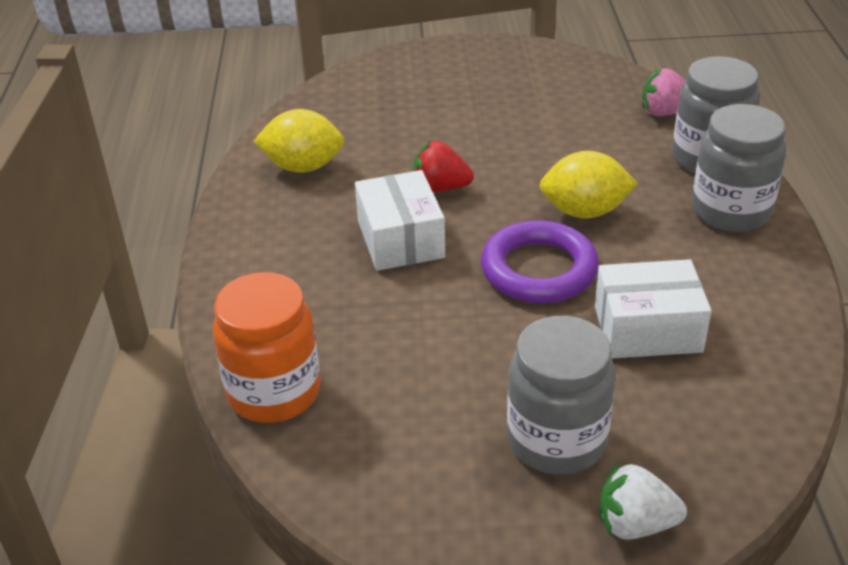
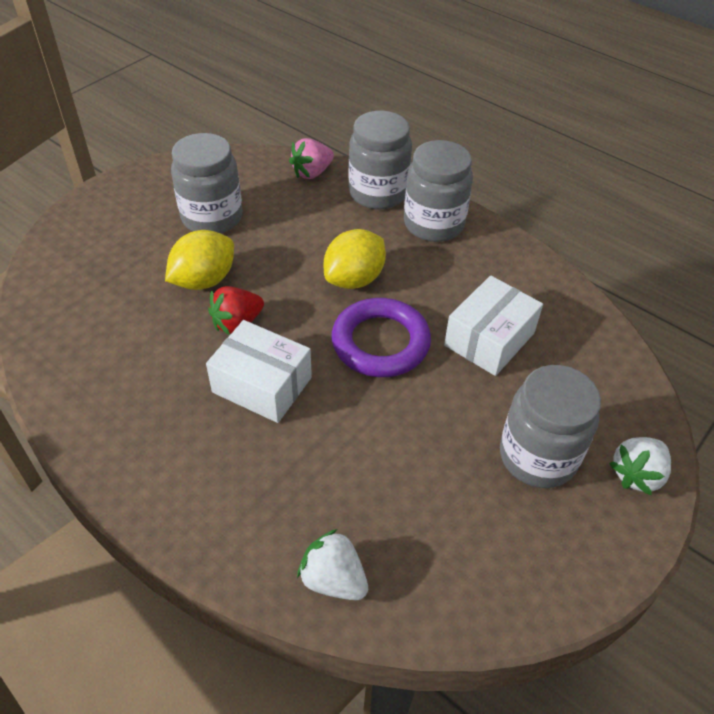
camera: 50 degrees left, 10 degrees up
orange jar [213,272,321,423] -> white strawberry [297,529,368,600]
yellow lemon [254,109,344,173] -> yellow lemon moved to [165,230,234,290]
none -> grey jar [171,133,243,234]

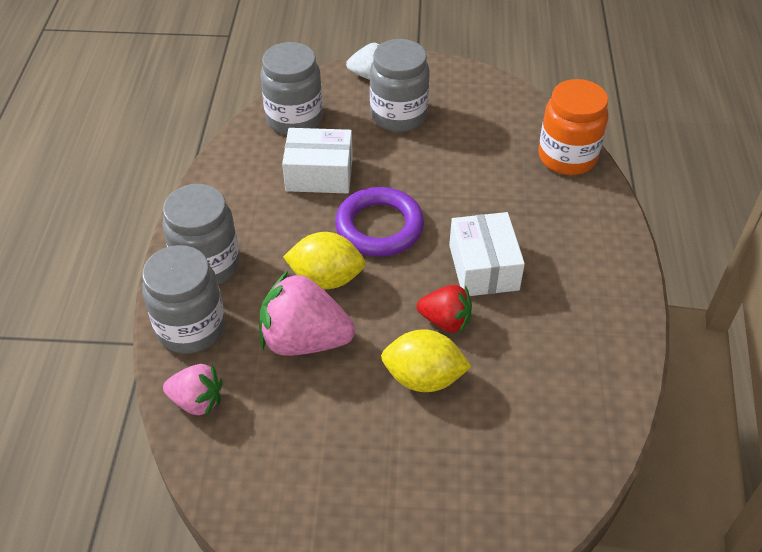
camera: 125 degrees left, 0 degrees up
grey jar [171,133,243,234] -> grey jar moved to [260,42,323,135]
white strawberry [297,529,368,600] -> orange jar [538,79,608,175]
none -> pink strawberry [259,271,355,356]

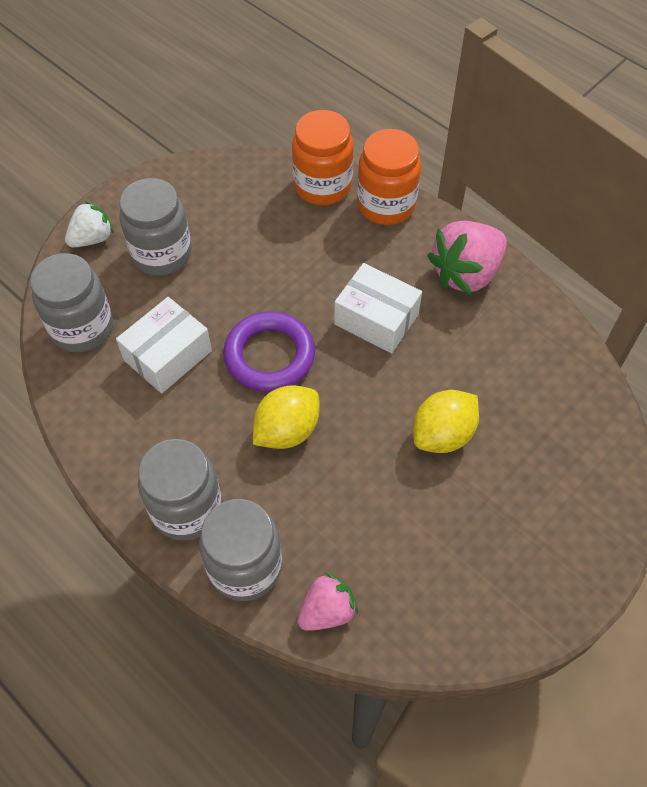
camera: 50 degrees left, 10 degrees up
pink strawberry [259,271,355,356] -> pink strawberry moved to [427,221,507,295]
red strawberry [417,285,472,333] -> none
none -> orange jar [357,129,421,225]

